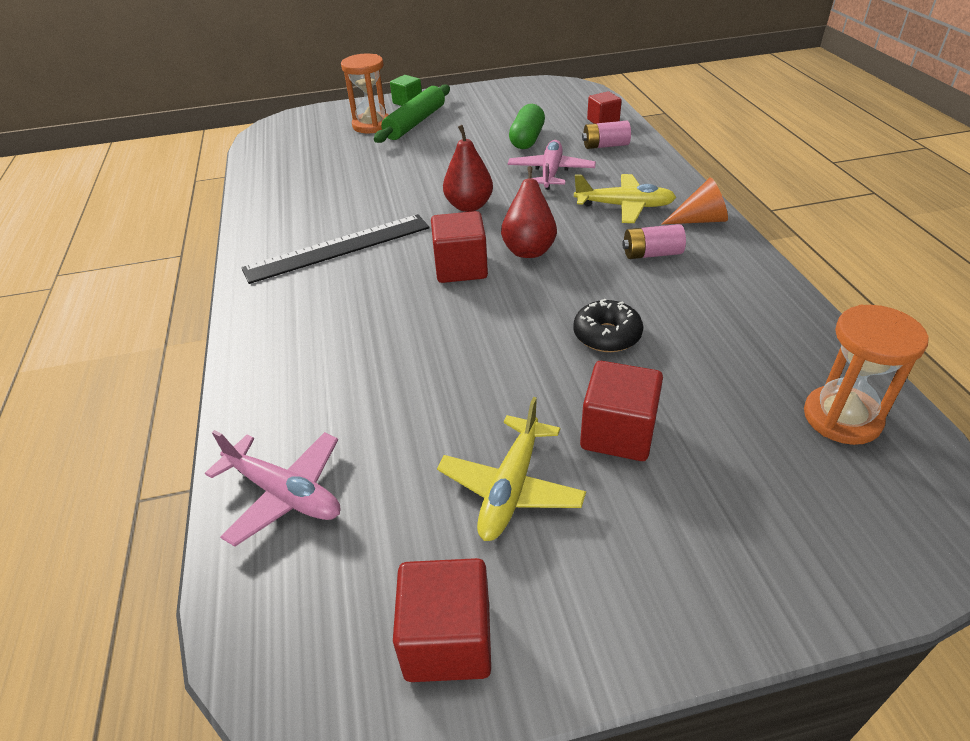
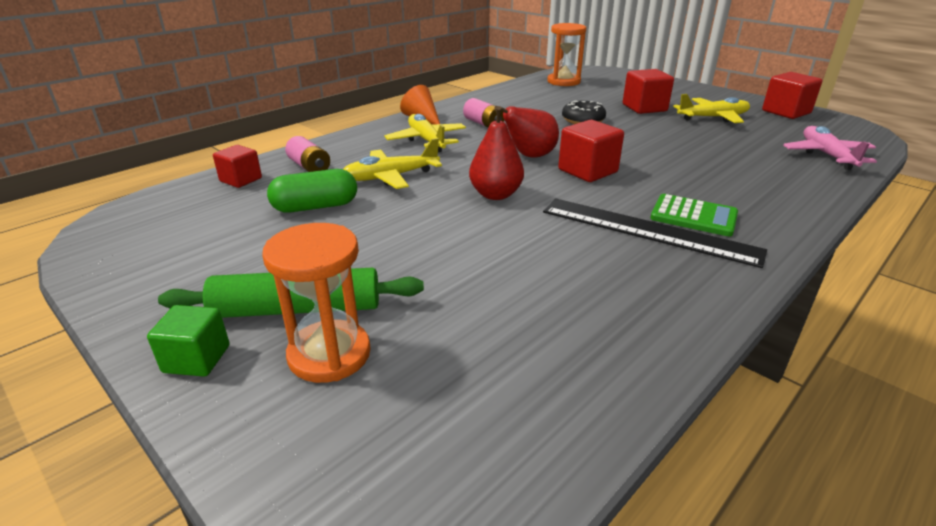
camera: 125 degrees left, 10 degrees down
pink plane [508,140,596,190] -> yellow plane [343,138,442,189]
none -> green calculator [650,194,738,236]

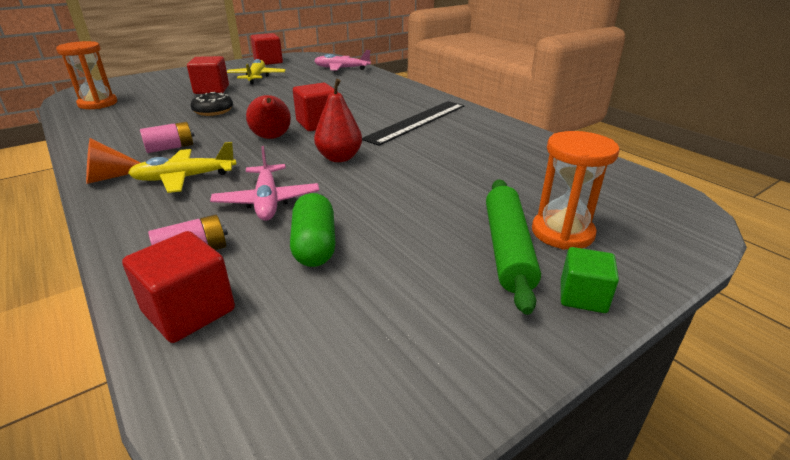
camera: 80 degrees left, 0 degrees up
red cube [213,145,262,188] -> red cube [122,231,235,343], size x1.50
yellow plane [343,138,442,189] -> pink plane [210,146,319,221]
green calculator [650,194,738,236] -> none

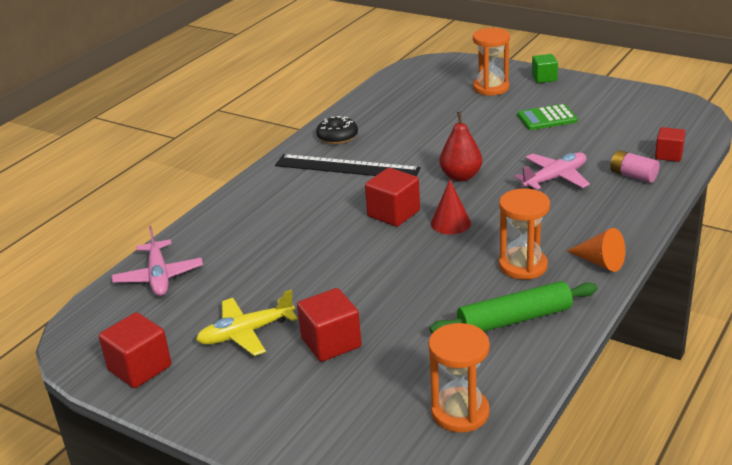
camera: 110 degrees left, 0 degrees up
red cube [122,231,235,343] -> red cube [655,127,685,162], size x0.67
yellow plane [128,142,237,193] -> none
pink battery [140,122,194,153] -> orange hourglass [499,189,550,280]
black donut [190,92,233,116] -> black donut moved to [316,116,358,144]
red pear [246,95,291,139] -> red cone [431,180,471,234]
green capsule [290,193,335,267] -> none
green rolling pin [486,179,541,315] -> green rolling pin moved to [429,281,597,333]
none -> green calculator [517,104,578,130]

